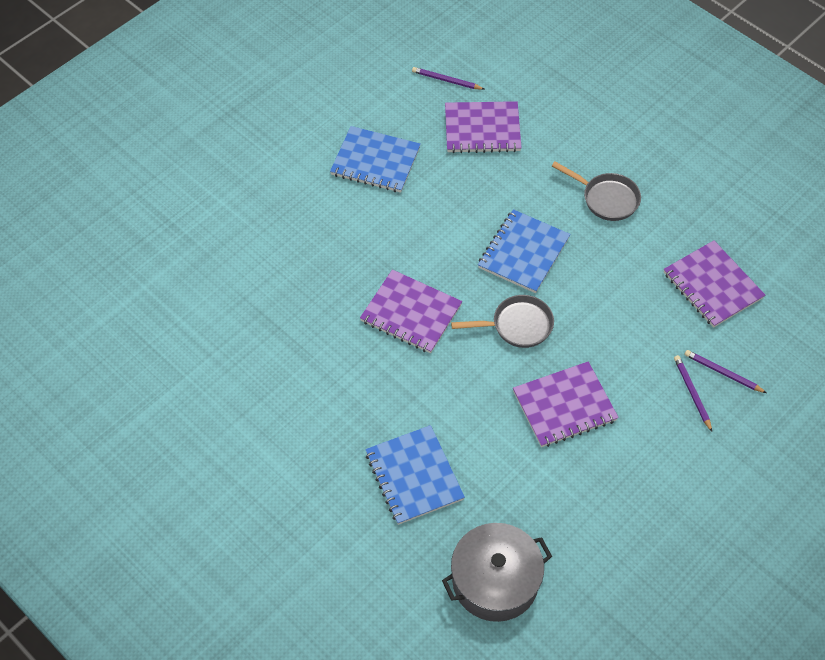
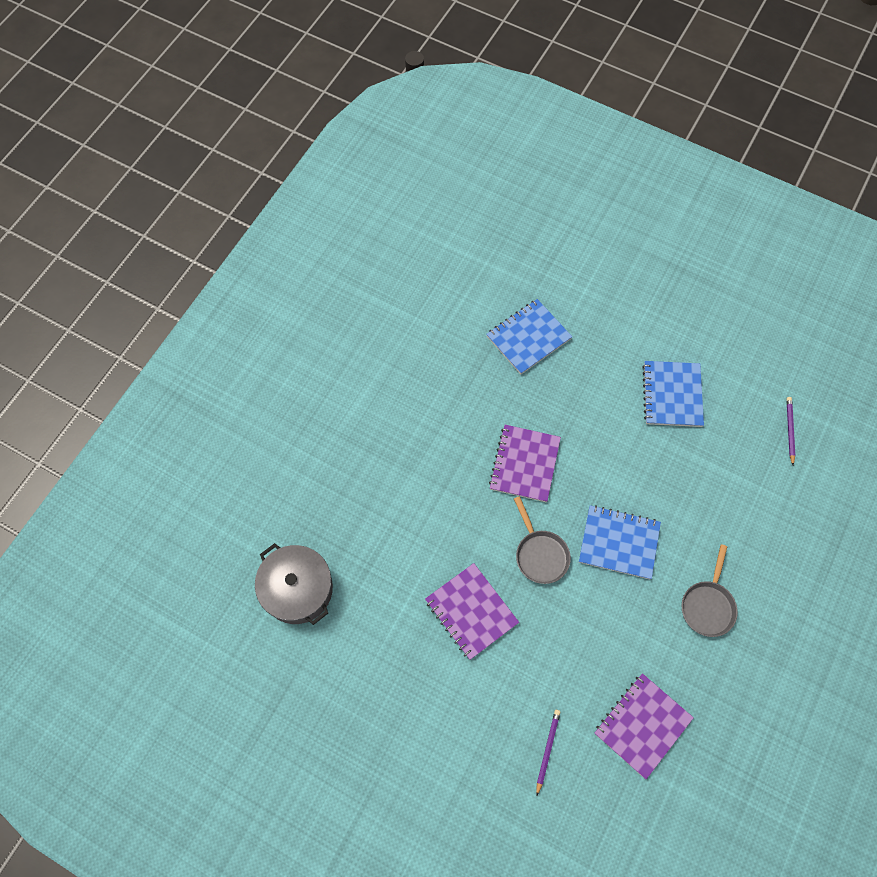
camera: 75 degrees right, 10 degrees up
blue notebook [365,425,465,525] -> blue notebook moved to [486,299,572,375]
purple notebook [445,101,522,153] -> none
purple pencil [674,355,712,432] -> none

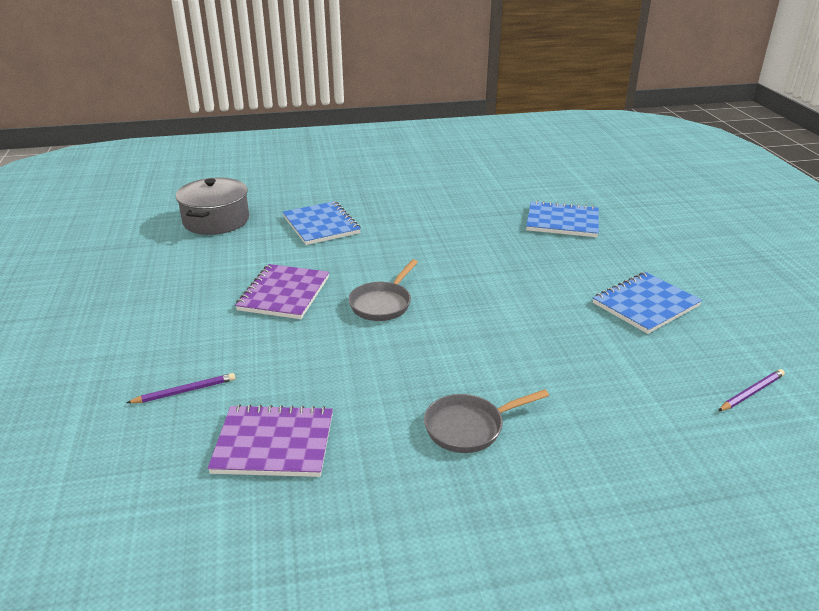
camera: 50 degrees right, 35 degrees down
purple notebook [489,425,561,502] -> none
blue notebook [579,505,661,579] -> blue notebook moved to [283,201,361,245]

